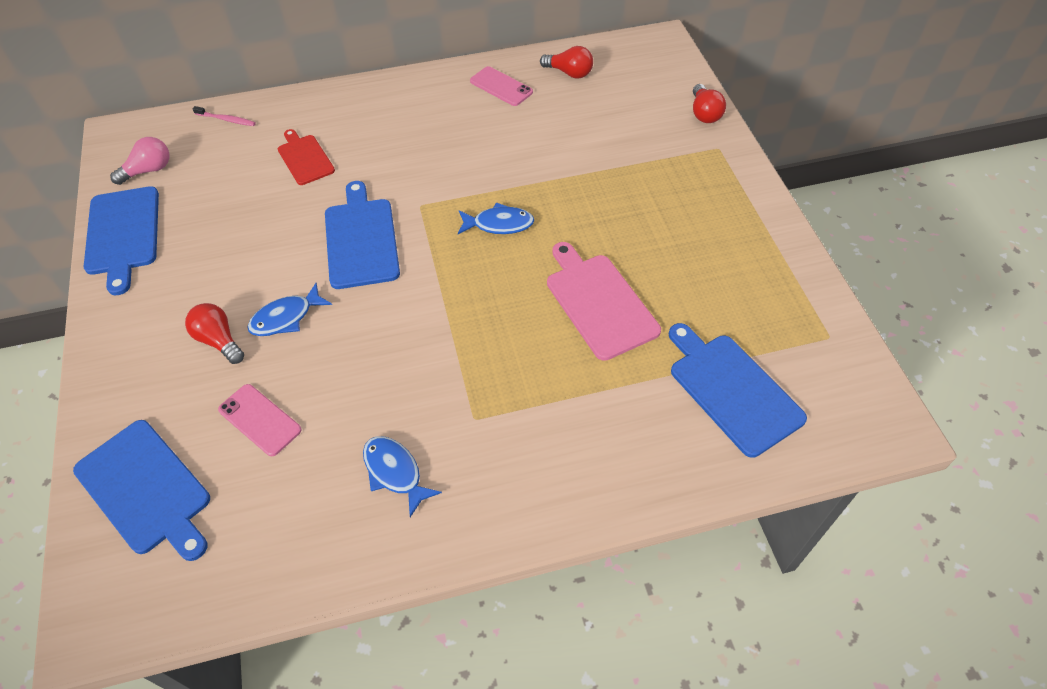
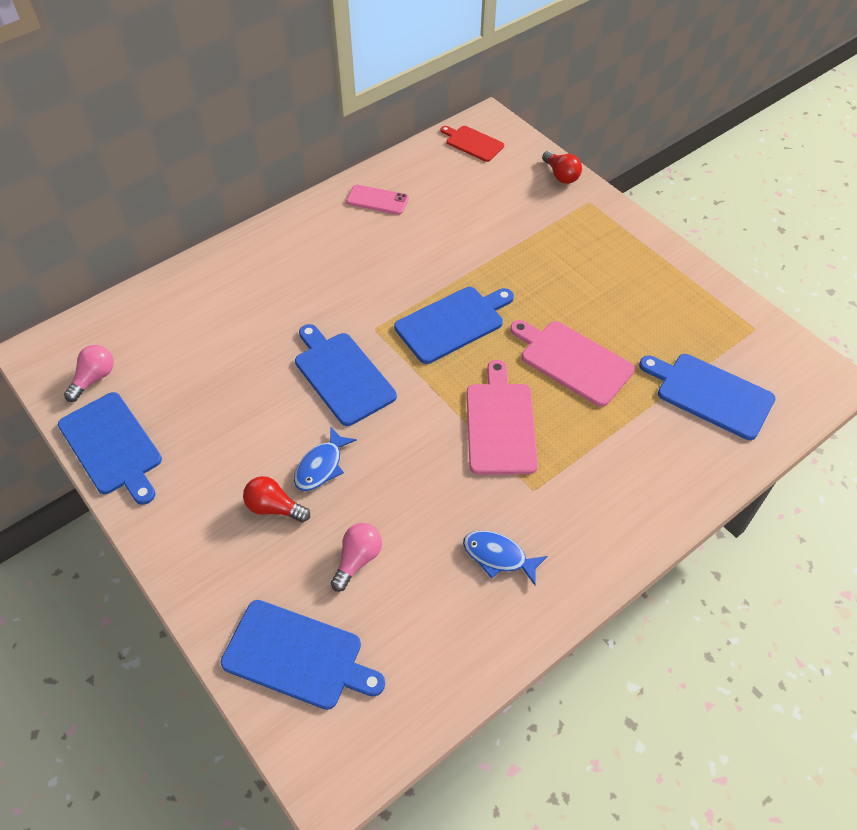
camera: 25 degrees left, 0 degrees up
pink toothbrush [192,106,256,126] -> none
pink phone [218,384,301,456] -> pink light bulb [331,523,382,592]
red cutting board [278,129,335,185] -> red cutting board moved to [441,126,504,162]
blue fish [458,202,534,234] -> blue cutting board [394,287,514,364]
red light bulb [540,46,593,78] -> none
none -> pink cutting board [466,360,538,475]

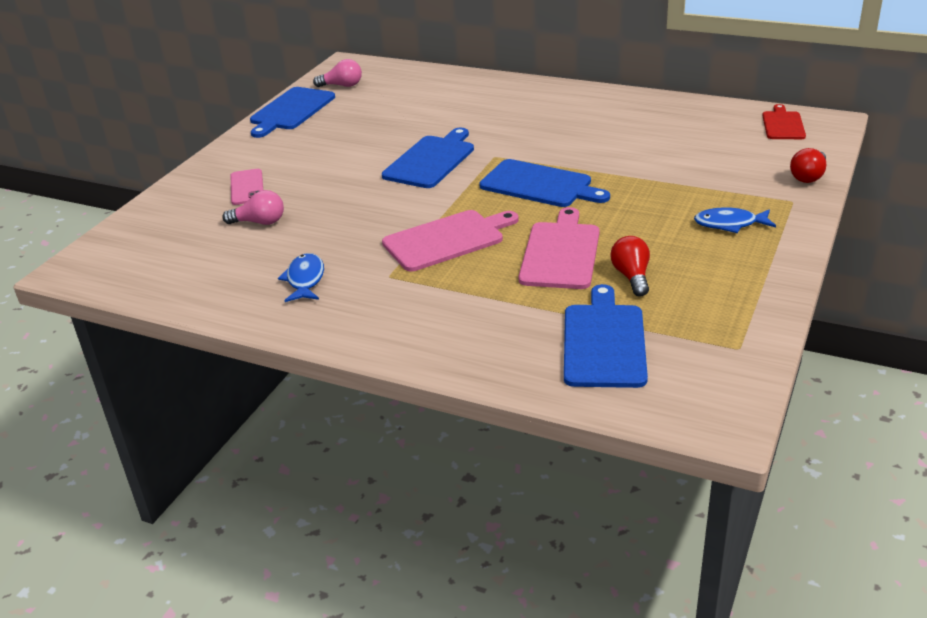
camera: 65 degrees right, 20 degrees down
blue cutting board [220,600,385,710] -> none
red light bulb [243,476,310,522] -> red light bulb moved to [610,236,650,297]
blue fish [294,426,357,491] -> blue fish moved to [694,207,776,233]
pink phone [346,185,409,215] -> pink phone moved to [231,169,263,205]

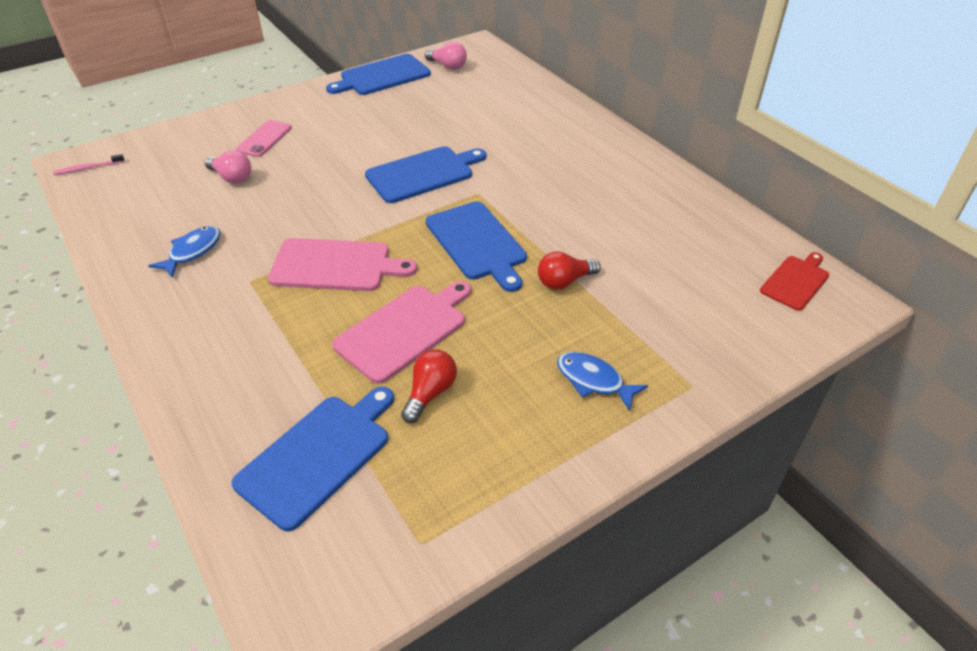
camera: 30 degrees right, 10 degrees up
red light bulb [790,148,826,183] -> red light bulb moved to [538,251,601,290]
none -> pink toothbrush [53,154,125,175]

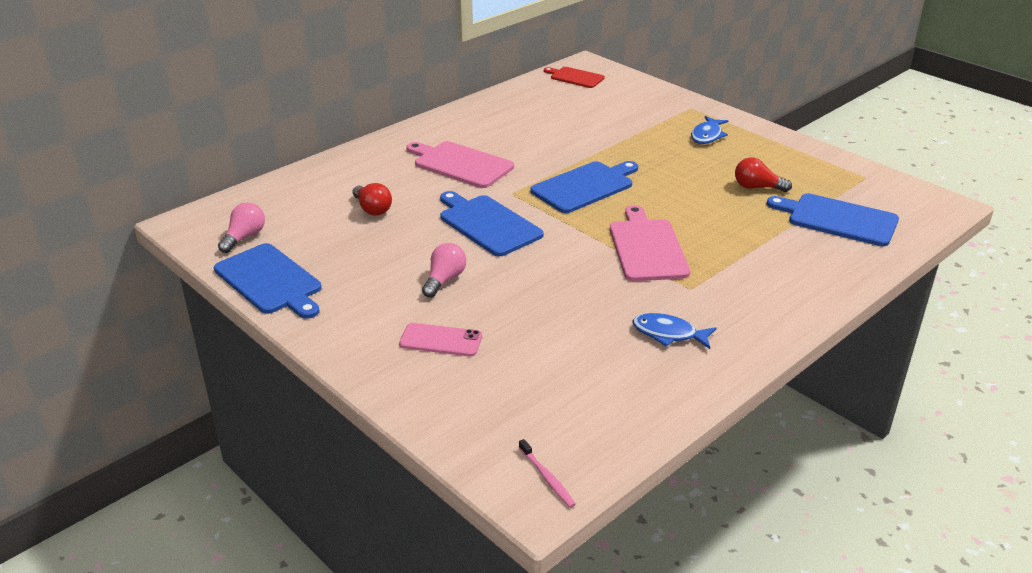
camera: 100 degrees left, 10 degrees down
pink light bulb [205,150,251,184] -> pink light bulb moved to [422,243,466,298]
pink cutting board [332,281,471,384] -> pink cutting board moved to [406,141,514,188]
red light bulb [538,251,601,290] -> red light bulb moved to [353,183,392,216]

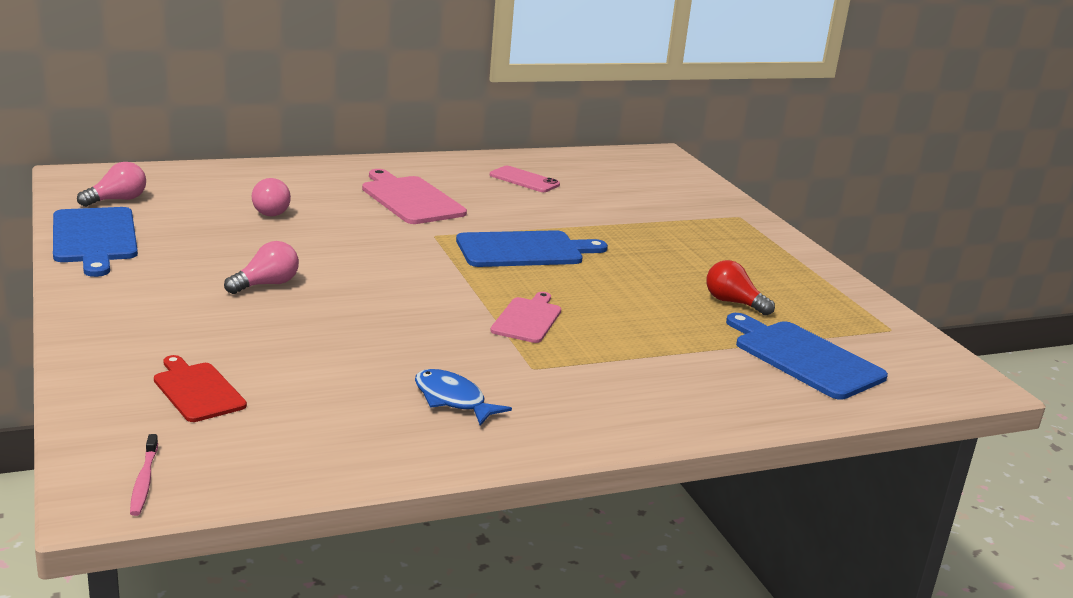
camera: 20 degrees right, 10 degrees down
red light bulb [353,183,392,216] -> pink light bulb [252,178,291,217]
pink phone [399,323,482,356] -> pink phone moved to [490,166,560,192]
blue cutting board [440,191,544,256] -> none
red cutting board [544,67,605,88] -> red cutting board moved to [154,355,247,422]
pink cutting board [610,205,690,281] -> pink cutting board [490,292,561,343], size x0.63
blue fish [691,116,728,144] -> none

